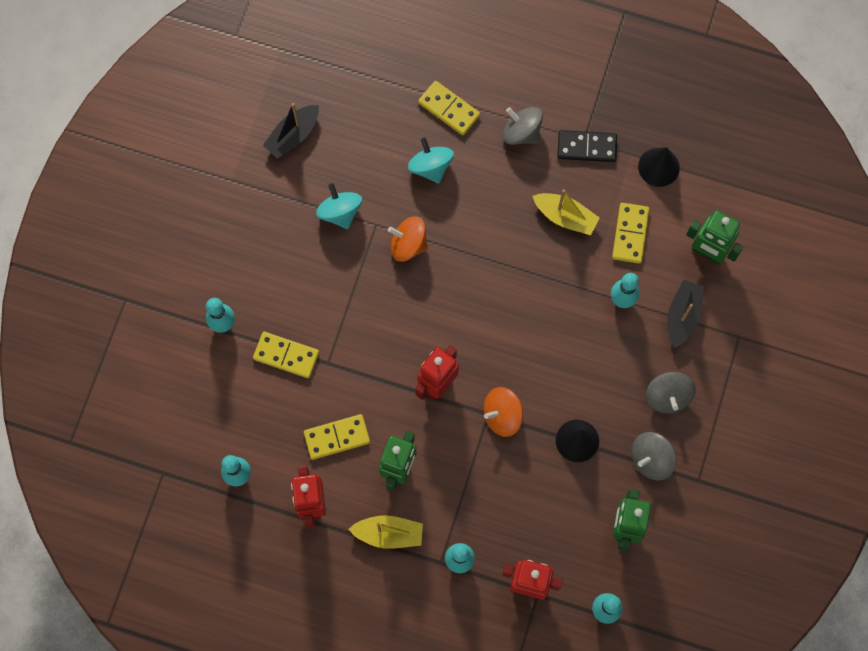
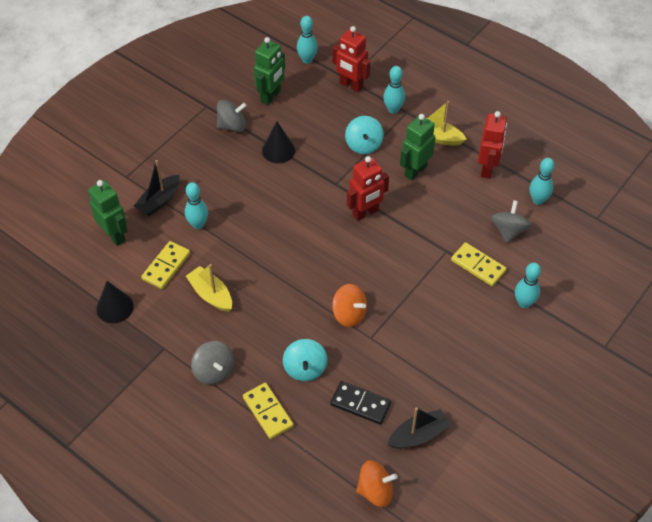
camera: 160 degrees left, 20 degrees down
yellow domino [304,414,370,460] -> none
turquoise spinning top [316,183,362,229] -> turquoise spinning top moved to [345,116,384,154]
orange spinning top [484,387,523,437] -> orange spinning top moved to [356,460,398,507]
black domino [557,130,617,162] -> black domino moved to [331,381,391,425]
grey spinning top [646,372,696,413] -> grey spinning top moved to [491,200,532,243]

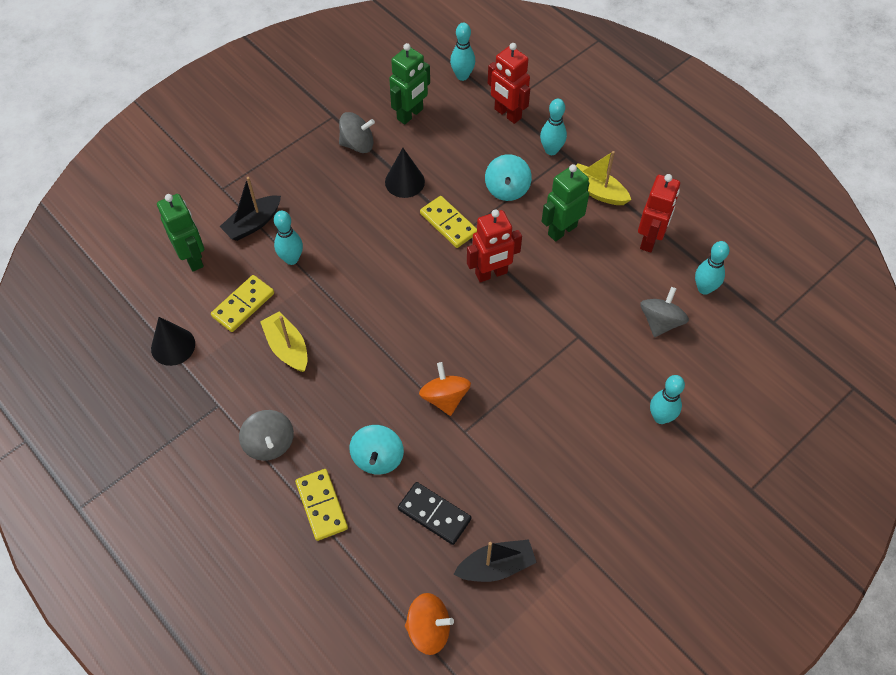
camera: 10 degrees right, 5 degrees up
orange spinning top [332,284,367,327] -> orange spinning top turned 150 degrees counterclockwise [419,362,471,416]
yellow domino [451,242,507,286] -> yellow domino moved to [420,196,477,248]

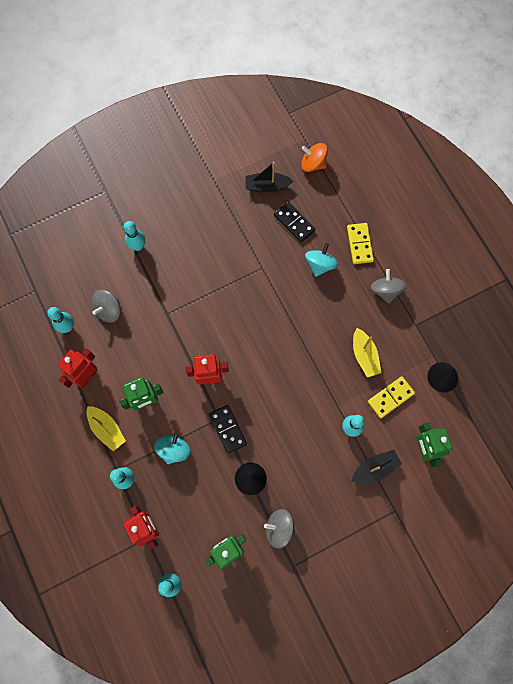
camera: 165 degrees left, 15 degrees up
orange spinning top [419,362,471,416] -> none
yellow domino [420,196,477,248] -> black domino [209,405,247,454]

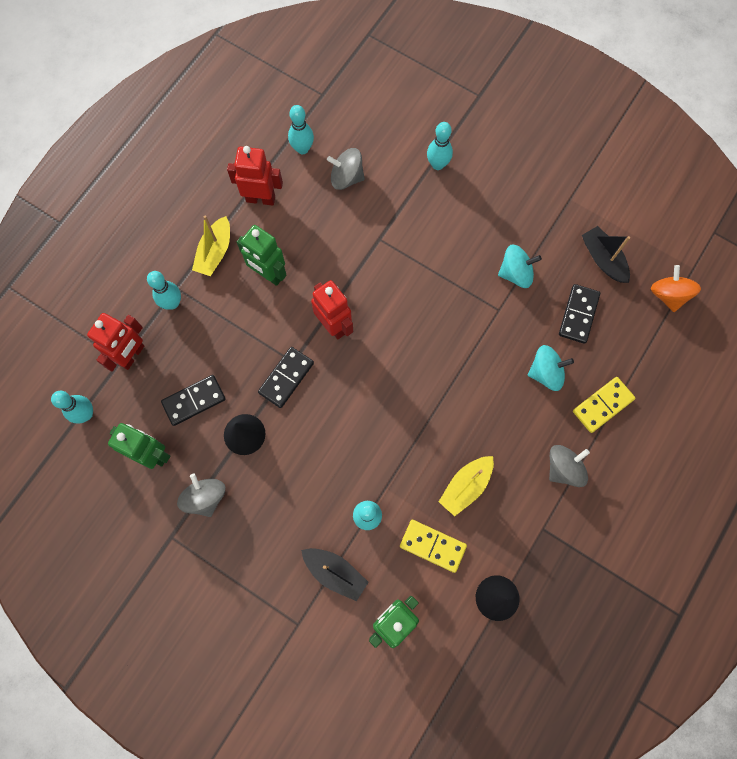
camera: 60 degrees right, 0 degrees up
turquoise spinning top [154,432,191,464] -> turquoise spinning top moved to [498,244,542,288]
none -> black domino [161,375,226,426]

